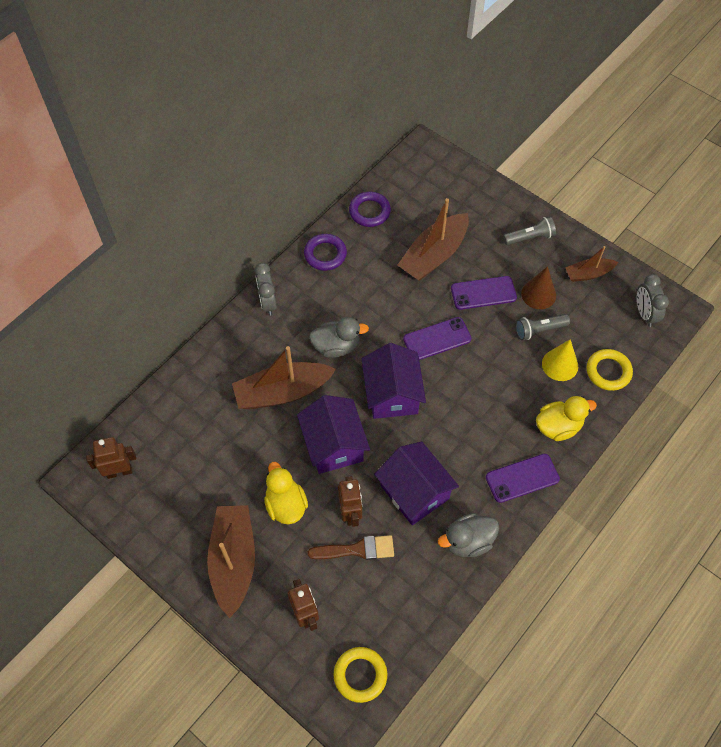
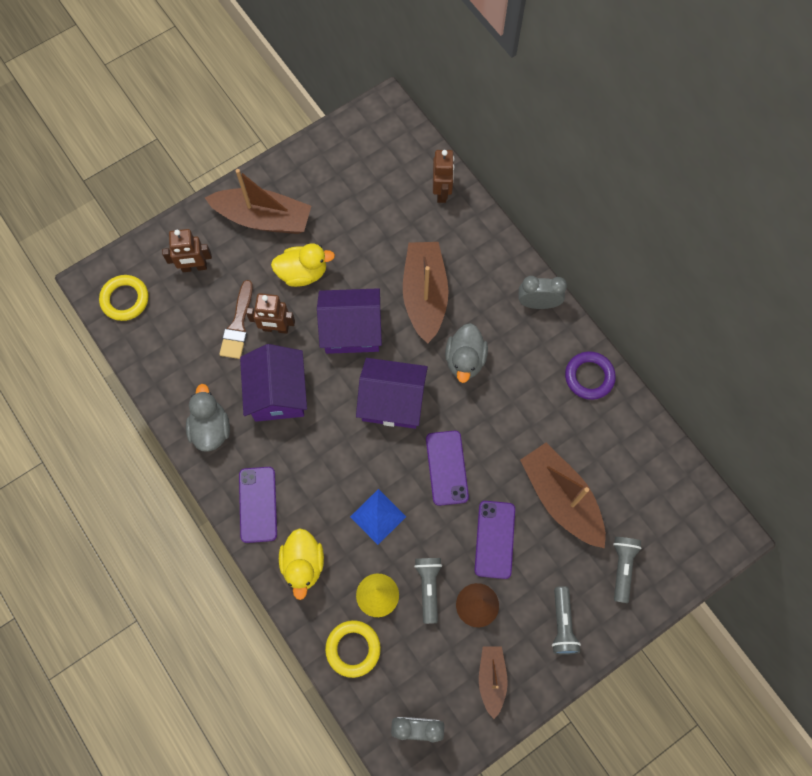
camera: 105 degrees right, 10 degrees up
brown robot [86,437,136,479] -> brown robot moved to [433,150,454,203]
purple ring [349,192,391,227] -> none
purple house [374,441,459,525] -> purple house turned 75 degrees counterclockwise [240,344,307,422]
none -> blue pyramid [350,489,406,545]
none -> grey flashlight [613,537,642,603]

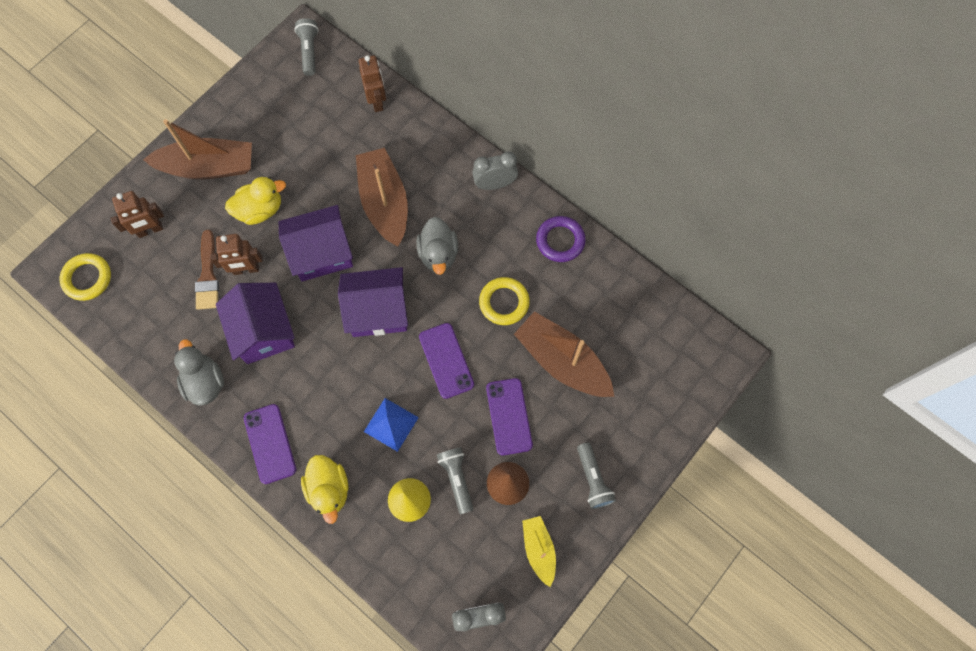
camera: 15 degrees left, 0 degrees up
yellow ring [325,620,381,678] -> yellow ring moved to [479,277,530,325]
brown boat [479,646,508,719] -> yellow boat [522,516,556,587]
grey flashlight [613,537,642,603] -> grey flashlight moved to [294,18,319,76]

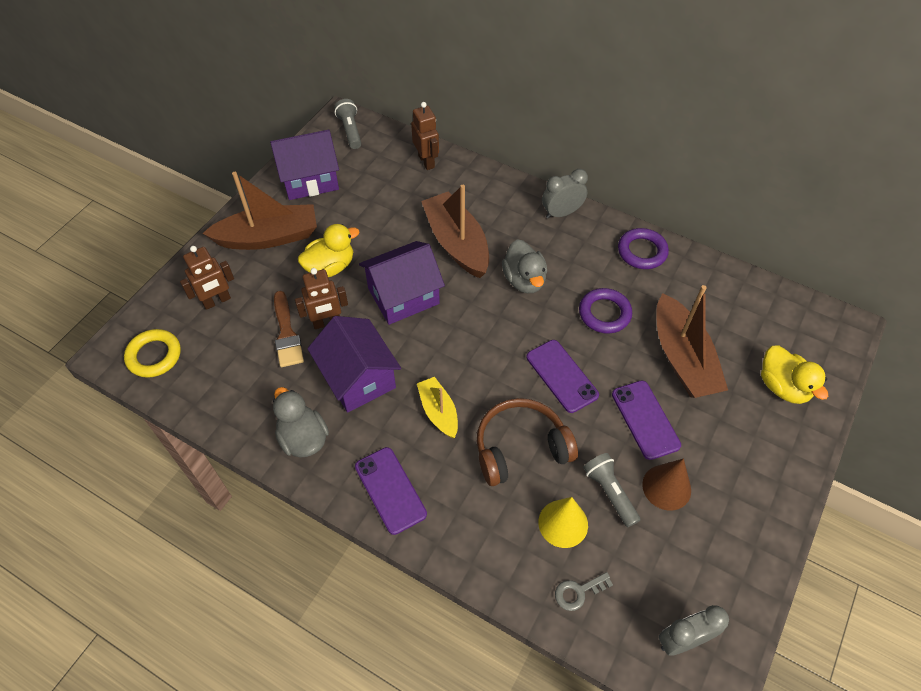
camera: 10 degrees left, 15 degrees down
yellow duck [301,455,348,524] -> yellow duck moved to [761,345,828,404]
purple house [338,267,408,337] -> purple house moved to [270,130,339,200]
blue pyramid [364,398,419,452] -> brown headphones [477,398,578,486]
yellow ring [479,277,530,325] -> purple ring [579,288,632,334]
brown boat [514,311,614,397] -> brown boat turned 135 degrees counterclockwise [656,285,728,398]
yellow boat [522,516,556,587] -> yellow boat moved to [417,377,458,438]
grey flashlight [577,443,616,509] -> none
none -> grey key [555,572,613,611]

